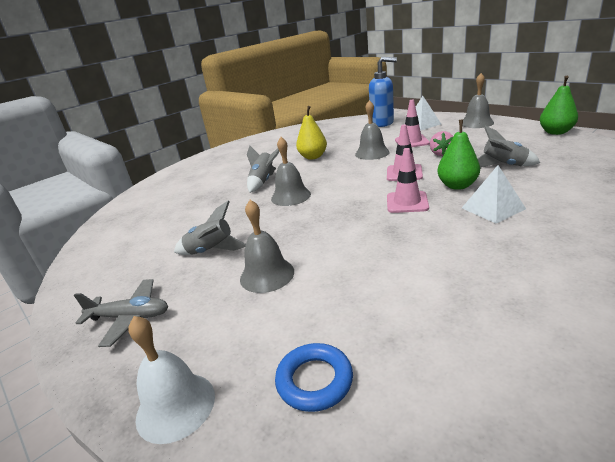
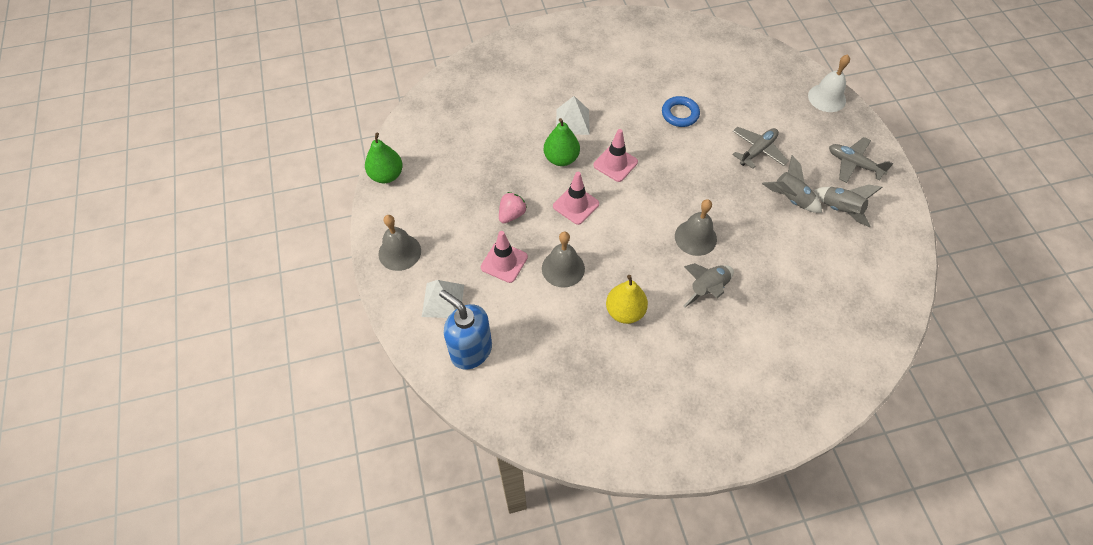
camera: 155 degrees left, 30 degrees up
grey bell [240,200,294,293] -> grey plane [732,127,789,169]
blue ring [275,343,353,412] -> blue ring moved to [662,96,700,127]
grey rocket [478,126,540,167] -> grey rocket moved to [813,184,883,227]

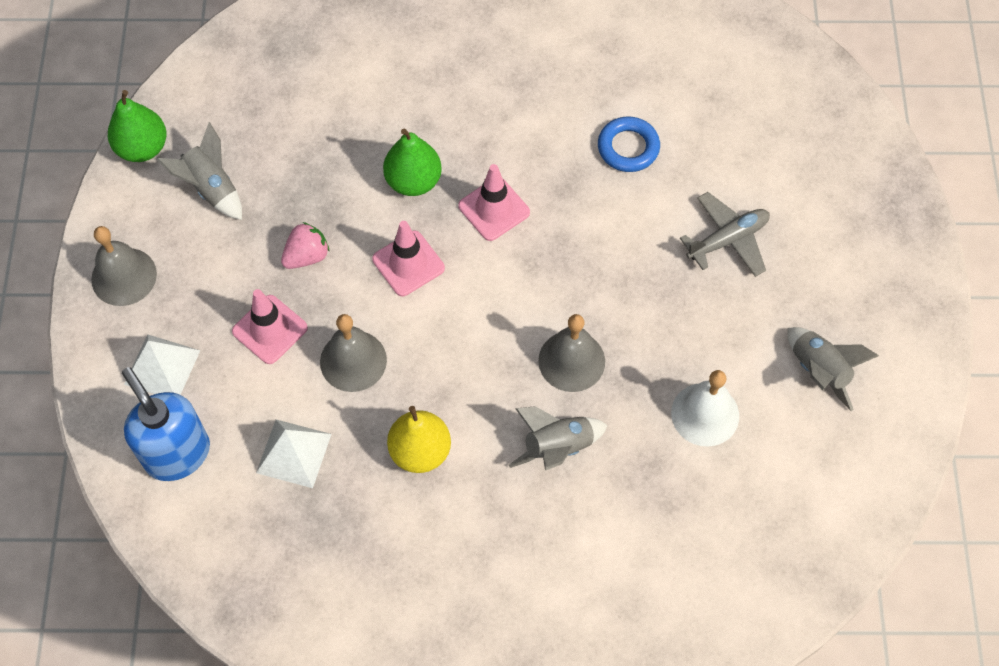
camera: 15 degrees right, 5 degrees up
white pyramid [556,96,590,135] -> white pyramid moved to [256,420,332,488]
grey rocket [762,155,822,213] -> grey rocket moved to [157,122,242,220]
white bell [808,55,850,112] -> white bell moved to [671,370,739,447]
grey plane [829,137,893,183] -> none

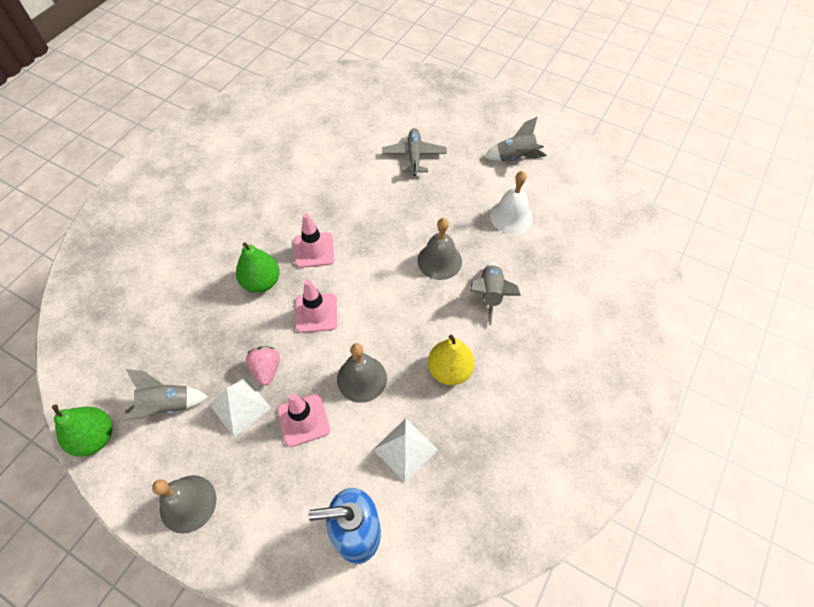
camera: 60 degrees left, 5 degrees down
white pyramid [124,335,201,395] -> white pyramid moved to [210,378,271,437]
blue ring [598,117,660,172] -> none

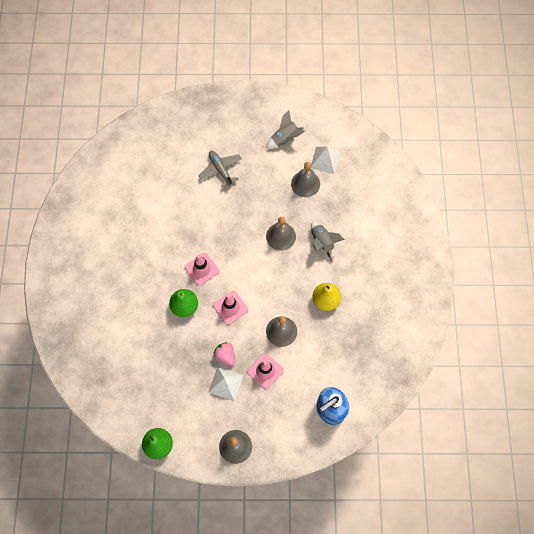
camera: 30 degrees left, 10 degrees up
grey rocket [123,369,208,421] -> none
white pyramid [373,418,438,483] -> white pyramid moved to [311,147,340,174]
white bell [490,171,533,234] -> grey bell [291,162,320,197]

